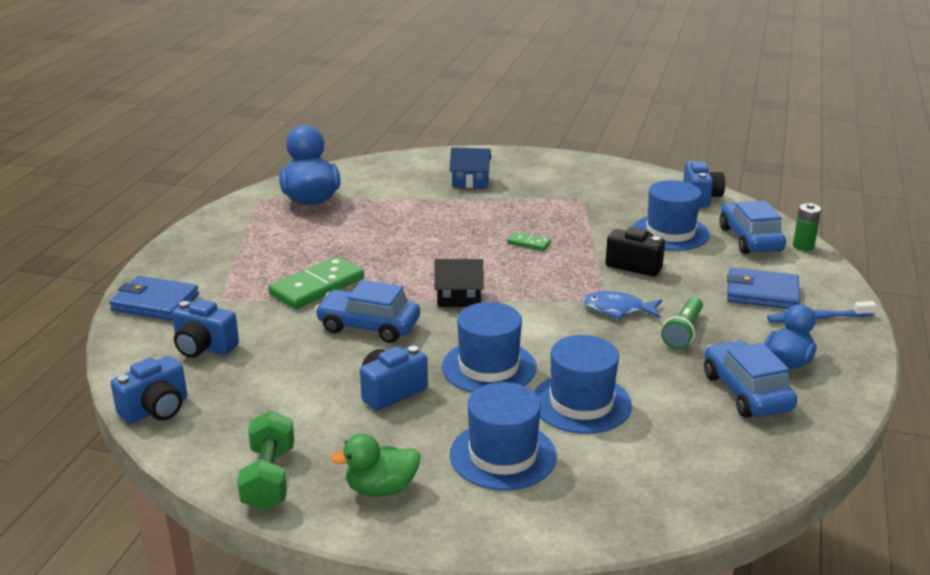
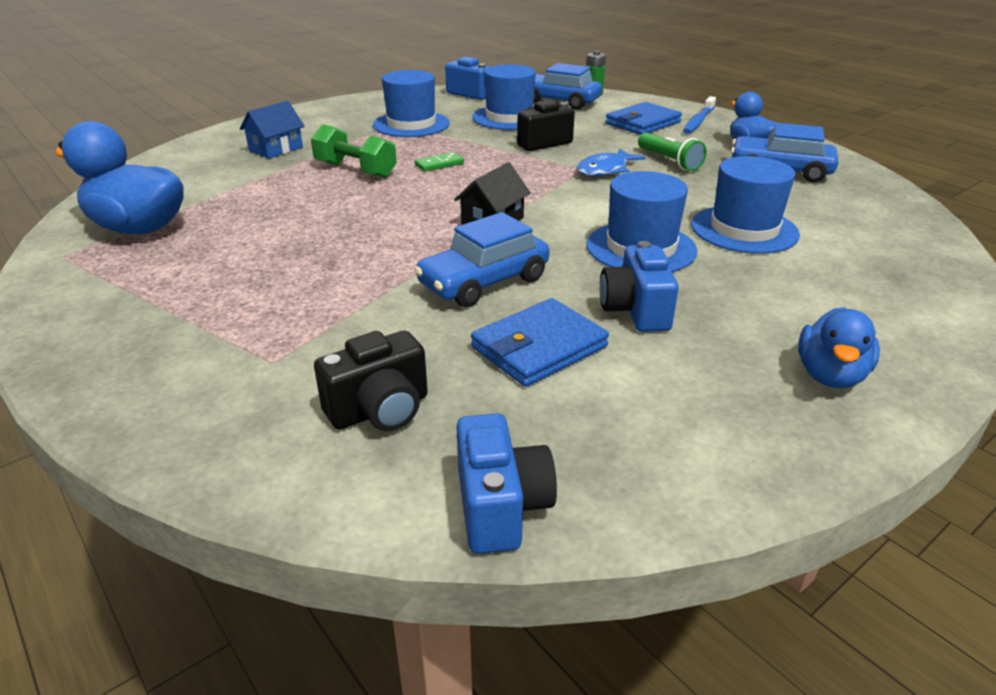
camera: 55 degrees left, 5 degrees up
blue wallet [109,276,199,321] -> blue wallet moved to [471,298,609,387]
blue camera [172,299,239,358] -> black camera [314,331,428,431]
green dumbbell [237,410,294,511] -> green dumbbell moved to [311,124,397,178]
green domino [268,256,364,309] -> none
green duck [330,433,420,497] -> blue duck [798,307,880,388]
blue hat [450,382,557,491] -> blue hat moved to [373,70,450,137]

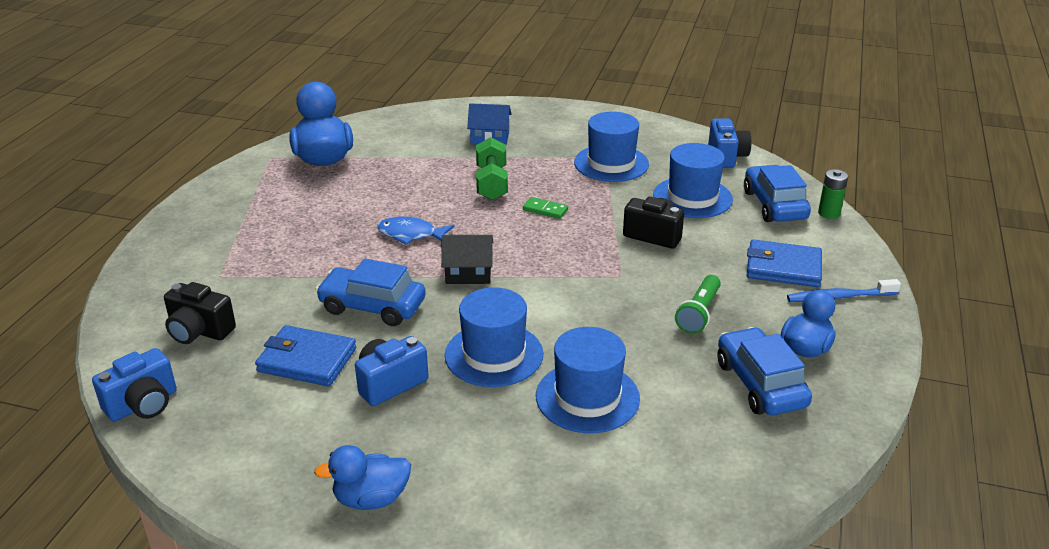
camera: 55 degrees right, 0 degrees up
blue fish [576,148,646,176] -> blue fish moved to [377,217,455,245]

